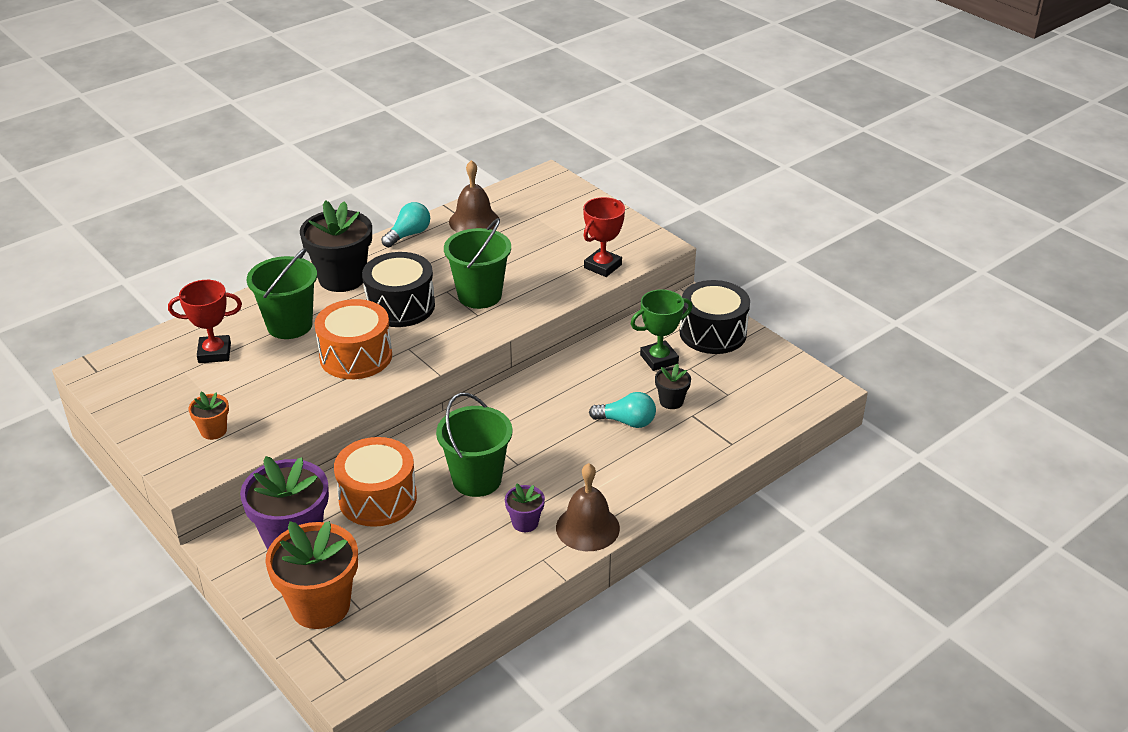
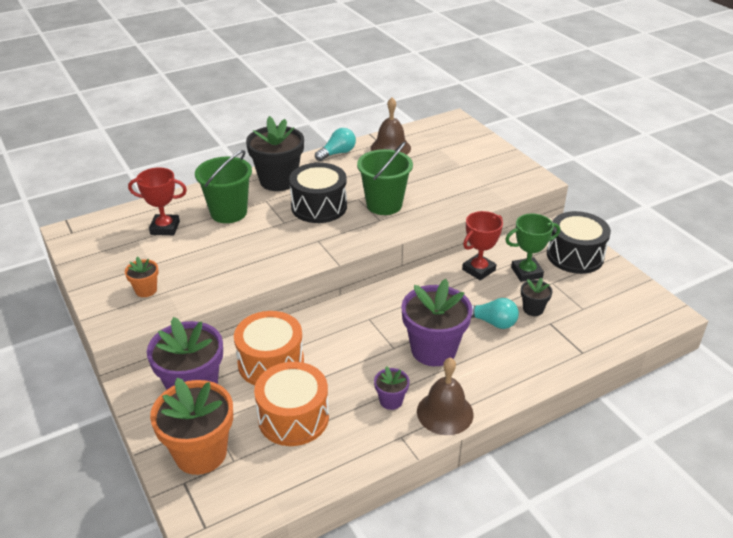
camera: 10 degrees right, 0 degrees up
orange drum [315,299,392,379] -> orange drum moved to [254,362,329,446]
green bucket [436,393,512,497] -> none
red trophy [583,197,625,277] -> red trophy moved to [462,211,503,281]
none -> purple flower pot [401,279,473,366]

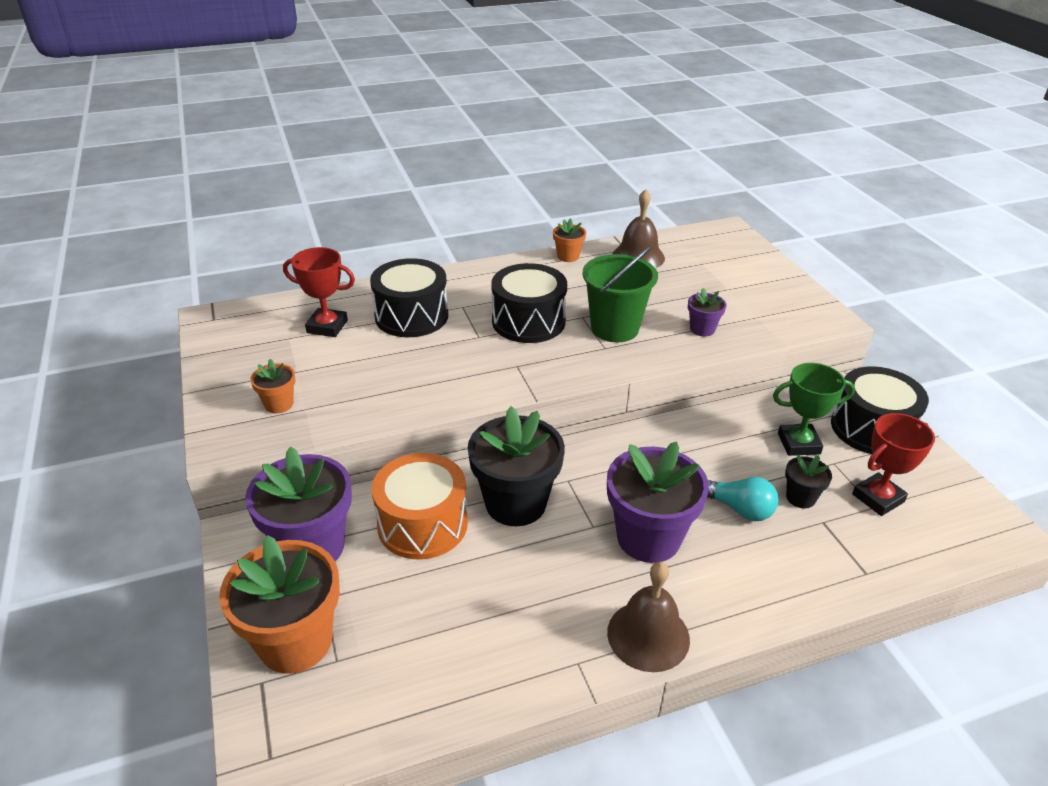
camera: 10 degrees right, 0 degrees up
green bucket [195,150,252,223] -> black drum [370,258,448,337]
black flower pot [246,116,304,191] -> black flower pot moved to [468,406,565,526]
orange drum [254,362,329,446] -> none
turquoise light bulb [315,128,356,161] -> orange flower pot [553,218,586,262]
purple flower pot [374,366,410,410] -> purple flower pot moved to [688,288,726,337]
red trophy [462,211,503,281] -> red trophy moved to [852,413,935,516]

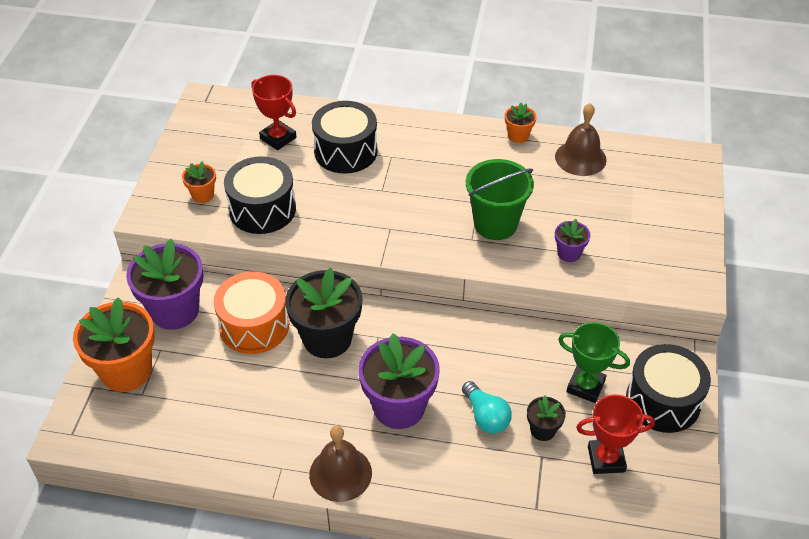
camera: 30 degrees right, 10 degrees up
black drum [491,263,567,343] -> black drum moved to [224,156,296,234]

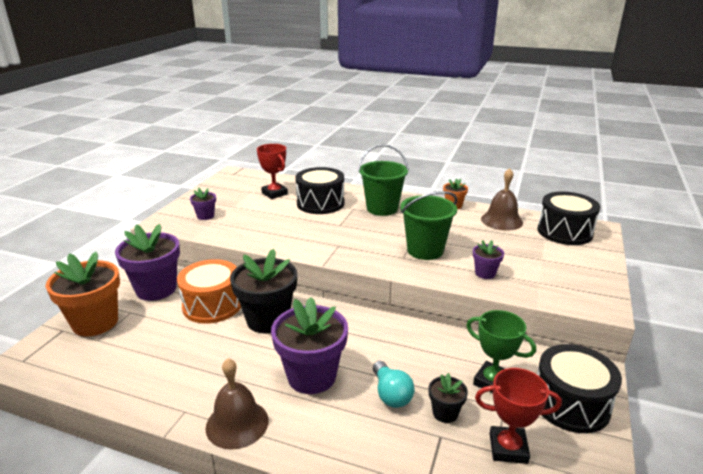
camera: 10 degrees right, 20 degrees down
orange flower pot [182,161,216,203] -> purple flower pot [190,188,216,220]
black drum [224,156,296,234] -> black drum moved to [537,192,600,245]
none -> green bucket [358,144,409,216]

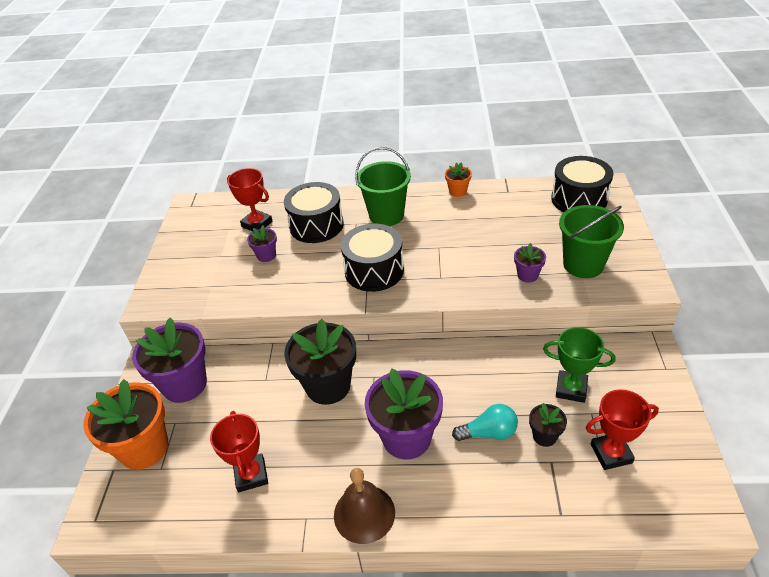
camera: 15 degrees left, 15 degrees up
orange drum [177,259,241,324] -> none
purple flower pot [190,188,216,220] -> purple flower pot moved to [247,225,277,262]
turquoise light bulb [373,361,415,408] -> turquoise light bulb turned 60 degrees counterclockwise [452,404,518,441]
green bucket [400,191,457,260] -> green bucket moved to [559,205,624,278]
brown bell [481,168,523,231] -> none
black drum [537,344,622,433] -> black drum moved to [341,224,404,292]
none -> red trophy [210,411,268,492]

